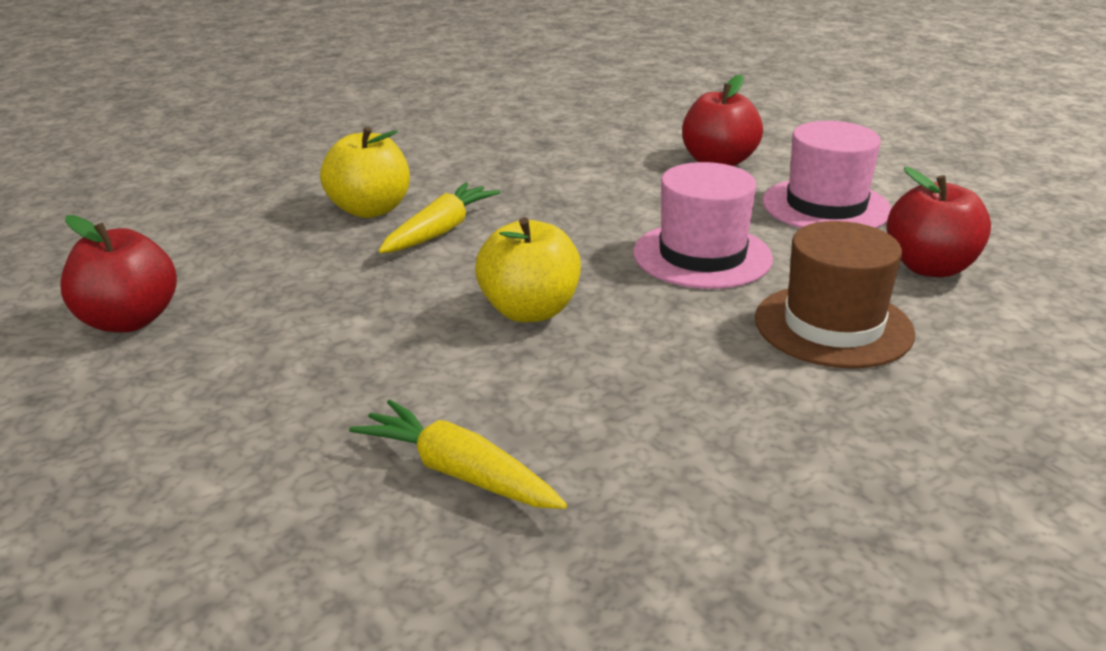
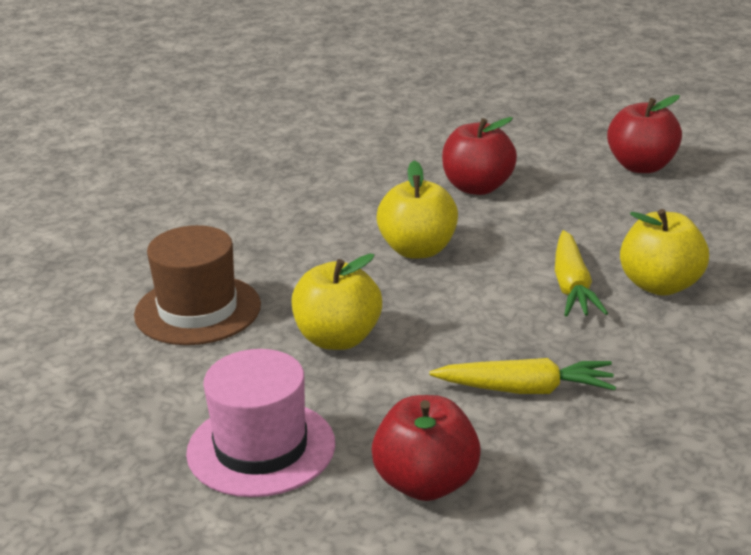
camera: 150 degrees right, 0 degrees up
yellow carrot [349,400,567,509] -> yellow carrot moved to [429,358,616,394]
pink hat [633,162,773,289] -> yellow apple [292,254,382,350]
red apple [887,167,991,277] -> red apple moved to [442,117,517,195]

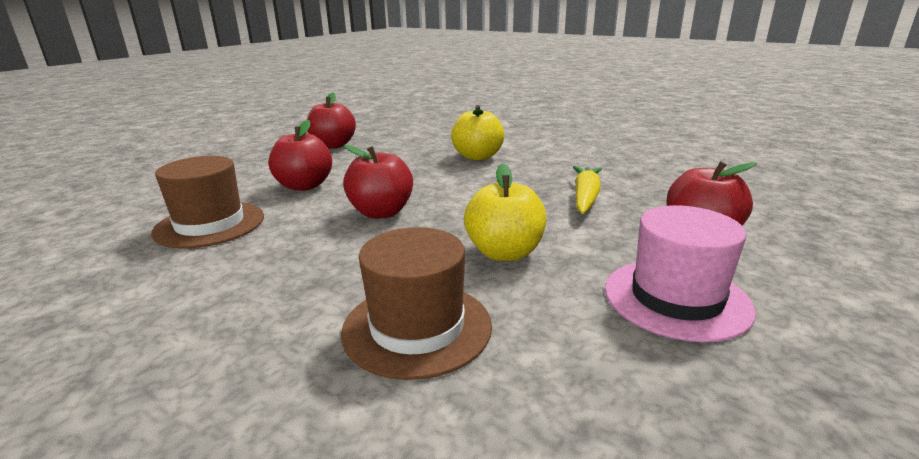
camera: 80 degrees left, 5 degrees down
yellow apple [376,160,458,259] -> red apple [343,145,413,219]
yellow carrot [555,230,608,317] -> none
none -> brown hat [151,156,264,249]

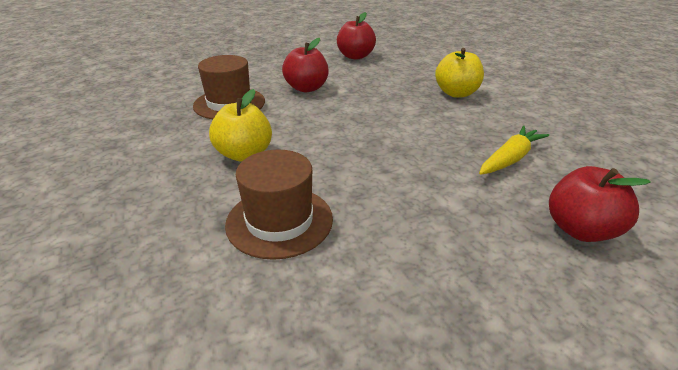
camera: 30 degrees right, 10 degrees up
red apple [343,145,413,219] -> none
yellow apple [464,163,546,261] -> yellow apple moved to [209,89,272,162]
pink hat [605,205,756,342] -> none

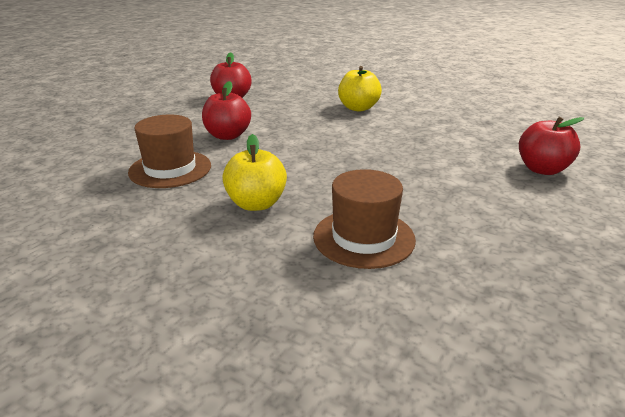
camera: 35 degrees left, 5 degrees down
yellow carrot [479,126,549,175] -> none

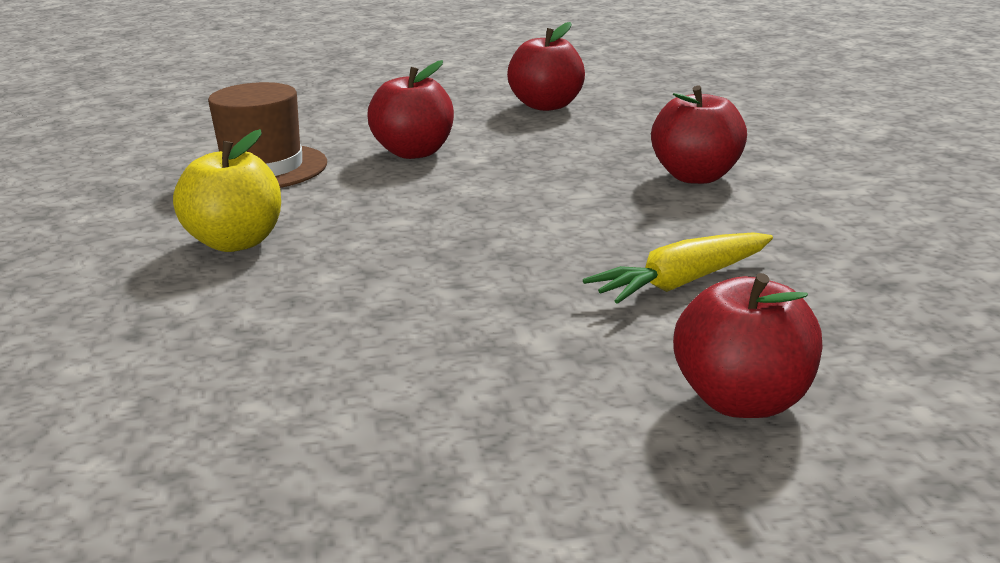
camera: 50 degrees right, 5 degrees down
brown hat [313,169,416,269] -> none
yellow apple [338,66,382,112] -> red apple [651,86,747,184]
none -> yellow carrot [583,232,773,304]

